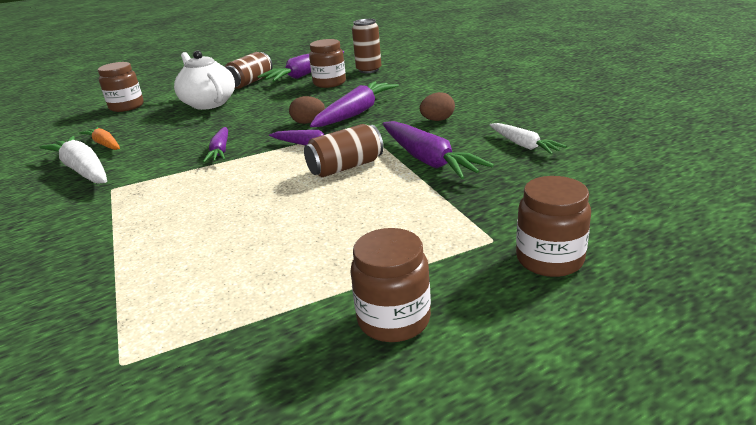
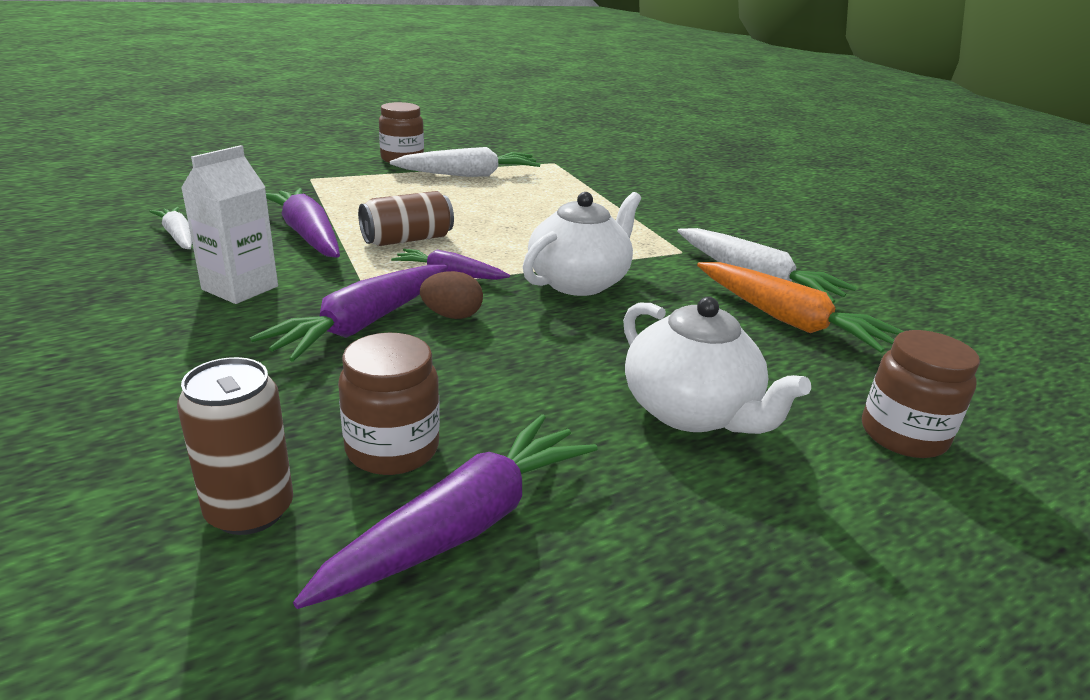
camera: 175 degrees right, 0 degrees up
orange carrot [79,127,120,150] -> orange carrot [697,262,904,353], size x1.68
purple carrot [203,127,228,162] -> white teapot [523,192,641,296]
brown can [225,52,272,89] -> none
brown egg [420,92,455,121] -> white carton [181,145,278,304]
brown jar [516,176,591,277] -> none
none -> white carrot [390,147,540,177]

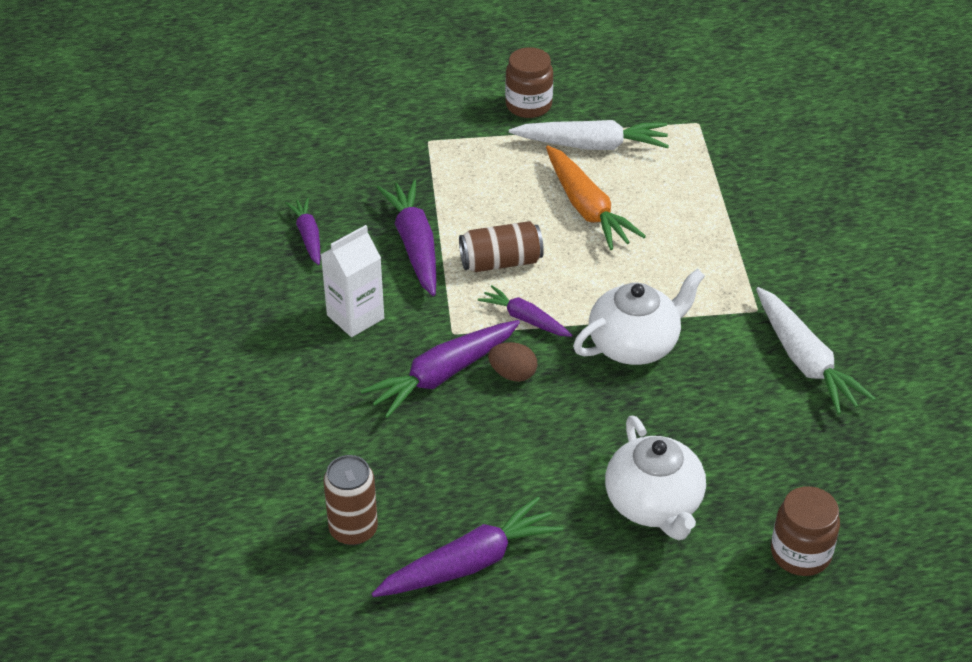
camera: 20 degrees right, 15 degrees up
white carrot [149,207,192,249] -> purple carrot [285,197,320,265]
brown jar [338,333,440,475] -> none
orange carrot [697,262,904,353] -> orange carrot moved to [546,145,646,250]

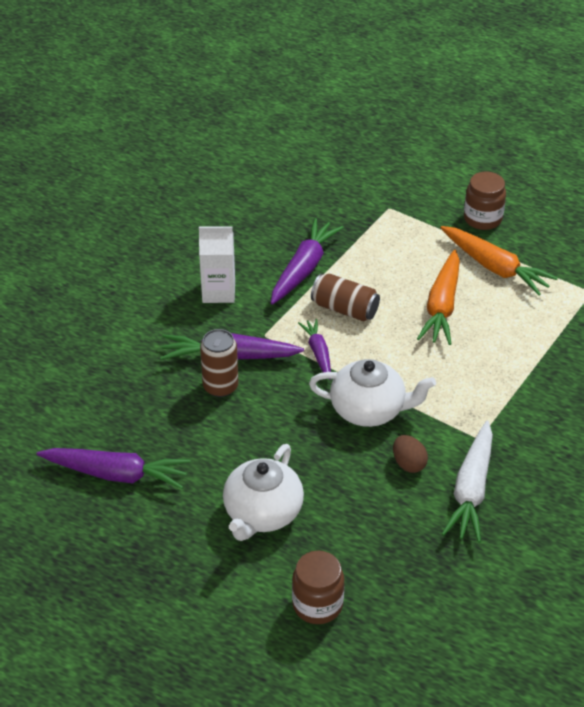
camera: 40 degrees right, 0 degrees up
purple carrot [285,197,320,265] -> none
brown can [323,455,378,545] -> brown can moved to [200,329,238,397]
brown egg [488,342,538,382] -> brown egg moved to [393,435,428,473]
white carrot [509,120,669,150] -> orange carrot [441,226,558,295]

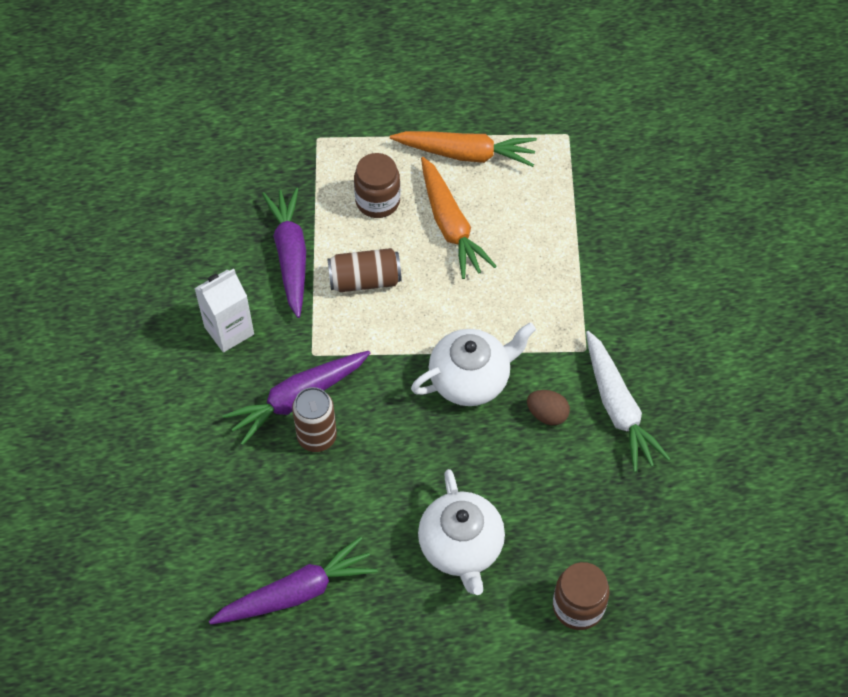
camera: 35 degrees left, 15 degrees up
purple carrot [298,319,331,380] -> none
brown jar [464,172,506,230] -> brown jar moved to [354,153,401,218]

